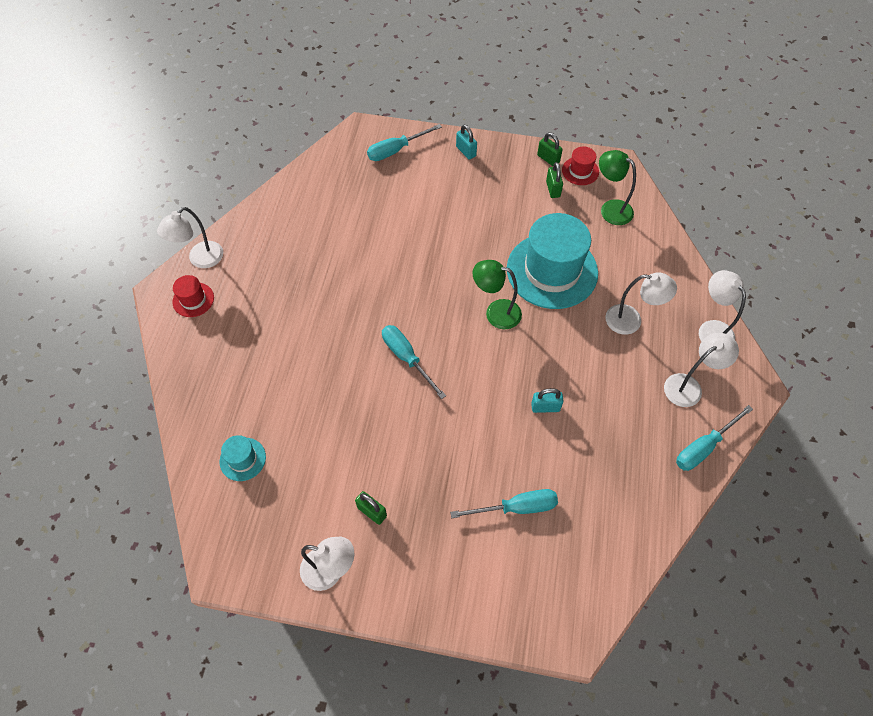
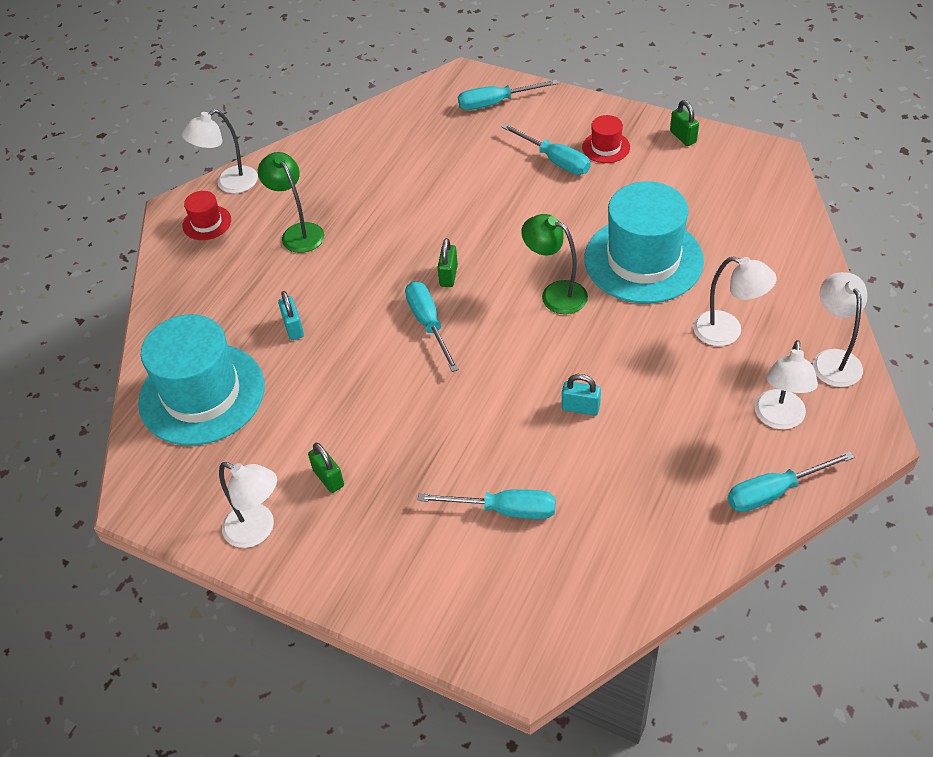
camera: 20 degrees right, 10 degrees down
turquoise hat [219,435,266,481] -> turquoise hat [138,314,265,446], size x2.27
turquoise padlock [456,125,477,159] -> turquoise padlock moved to [278,291,304,340]
green padlock [546,162,563,198] -> green padlock moved to [437,238,458,287]
red hat [562,146,599,185] -> red hat moved to [582,115,630,163]
green lamp [599,150,636,225] -> green lamp moved to [258,152,324,253]
white lamp [664,333,739,407] -> white lamp turned 120 degrees clockwise [755,340,818,429]
none -> turquoise screwdriver [501,123,590,175]

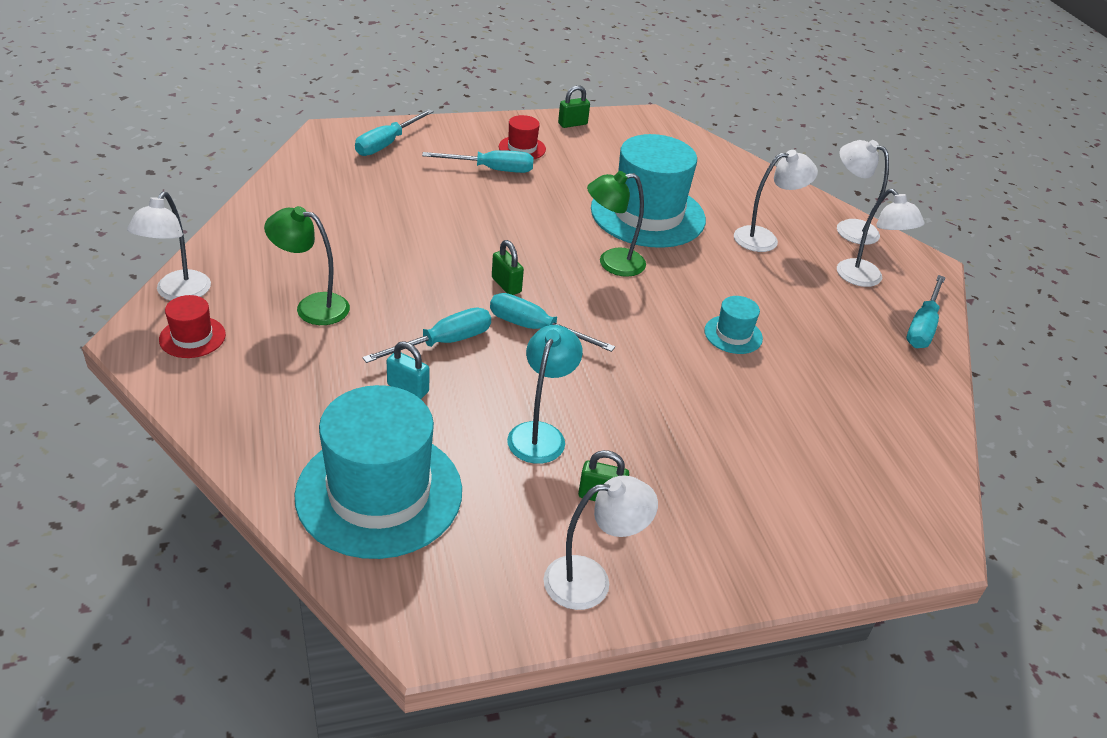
camera: 50 degrees left, 10 degrees down
turquoise screwdriver [418,489,556,519] -> turquoise screwdriver moved to [362,307,491,363]
turquoise padlock [562,374,601,415] -> turquoise hat [704,296,763,354]
green padlock [670,100,699,146] -> green padlock turned 45 degrees counterclockwise [558,85,590,128]
none -> turquoise lamp [507,325,583,464]

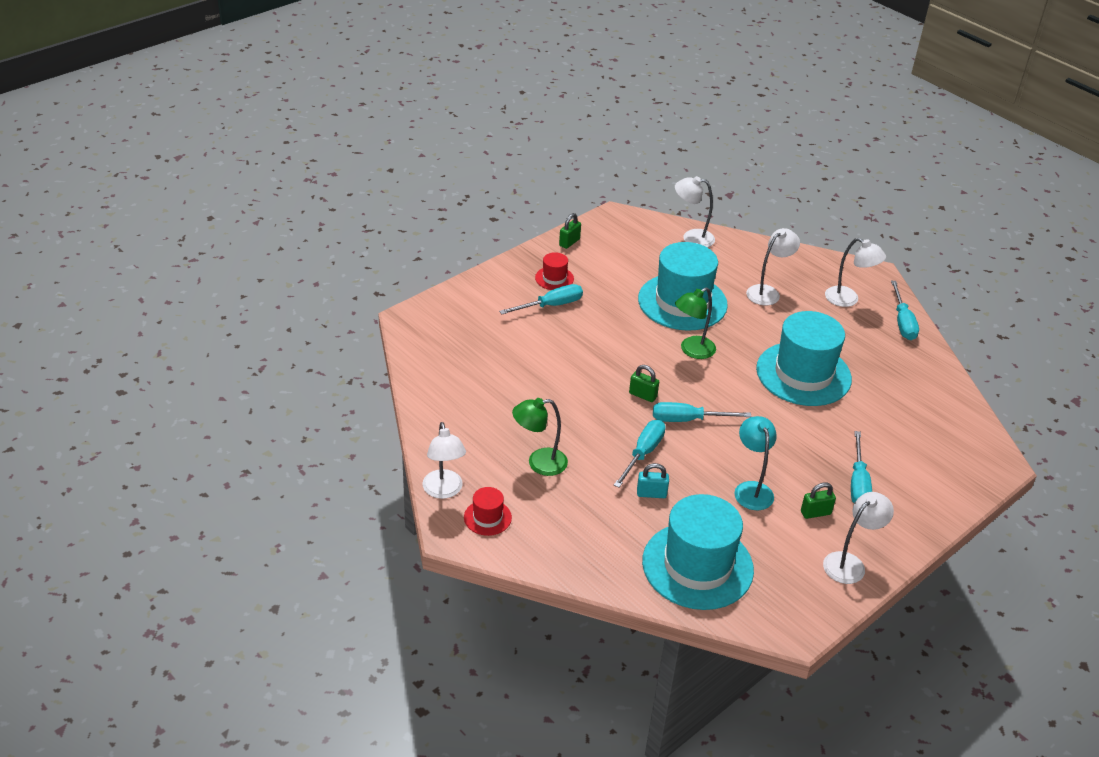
camera: 25 degrees left, 0 degrees up
turquoise screwdriver [355,109,434,156] -> turquoise screwdriver moved to [851,431,872,503]
turquoise hat [704,296,763,354] -> turquoise hat [756,311,852,406], size x2.27
white lamp [837,140,889,245] -> white lamp moved to [675,176,715,247]

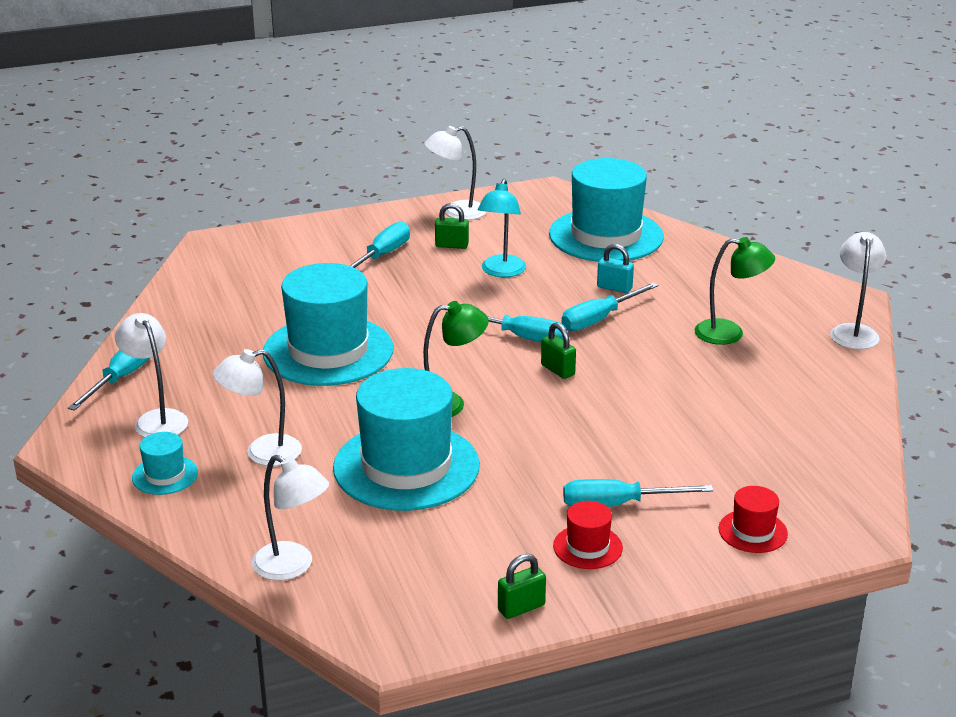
camera: 155 degrees left, 10 degrees down
red hat [464,487,512,536] -> red hat moved to [718,486,788,553]
none -> turquoise hat [132,432,198,495]

